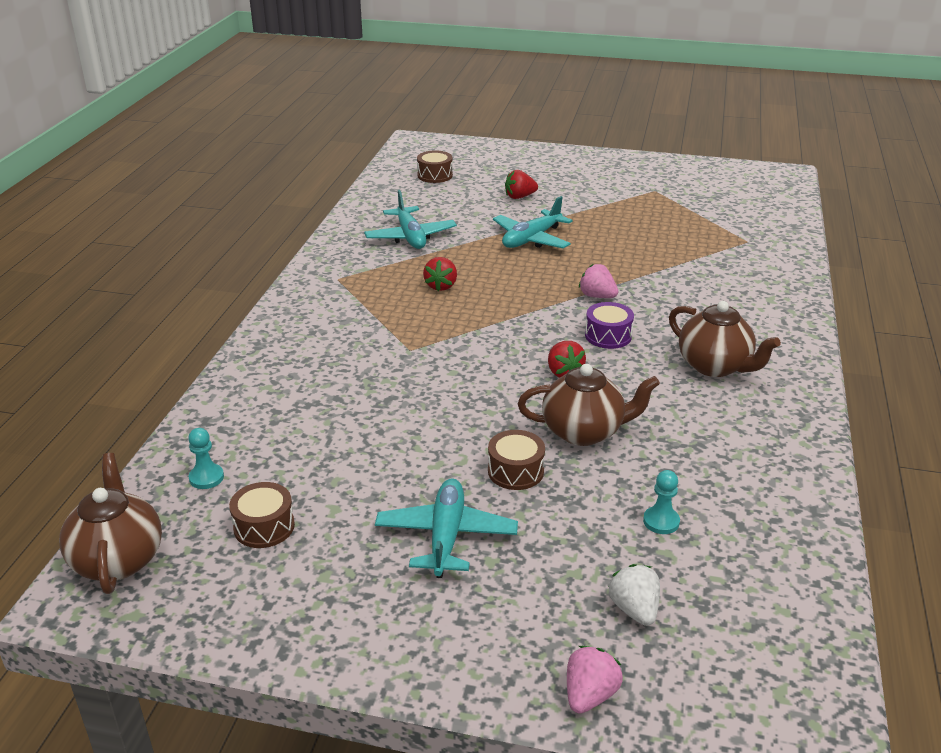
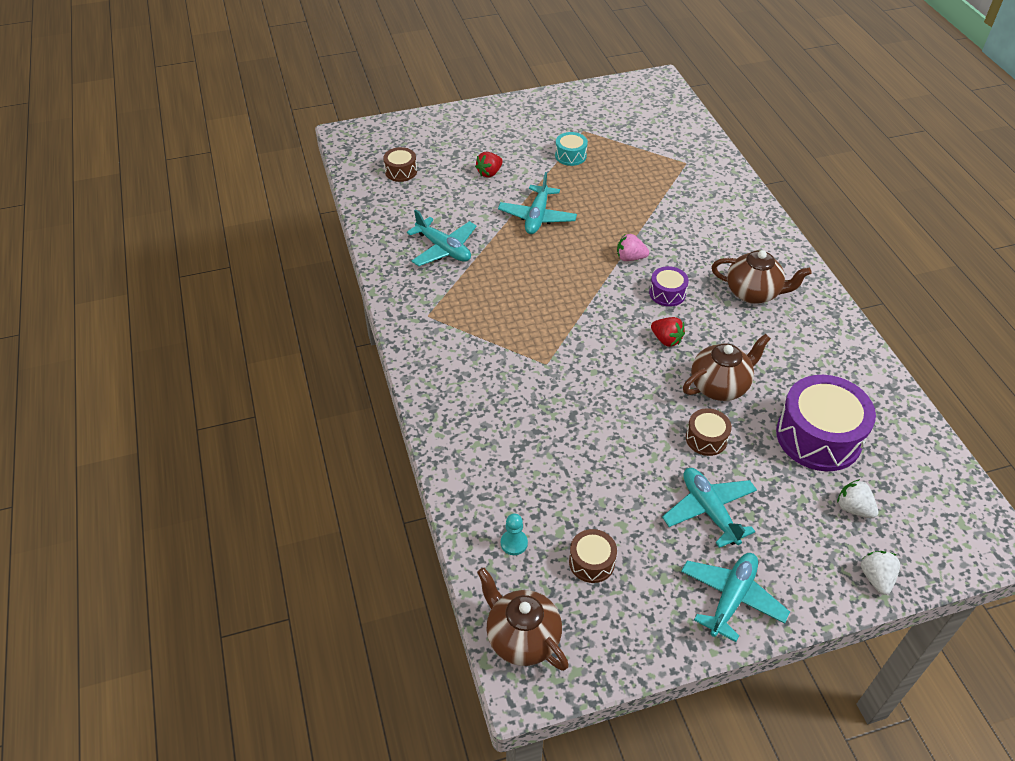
camera: 30 degrees left, 15 degrees up
red strawberry [423,257,457,291] -> none
pink strawberry [567,646,623,714] -> white strawberry [861,551,900,595]
turquoise pawn [643,470,680,534] -> purple drum [776,375,876,471]
none -> turquoise drum [555,132,588,166]
none -> turquoise plane [681,553,790,642]

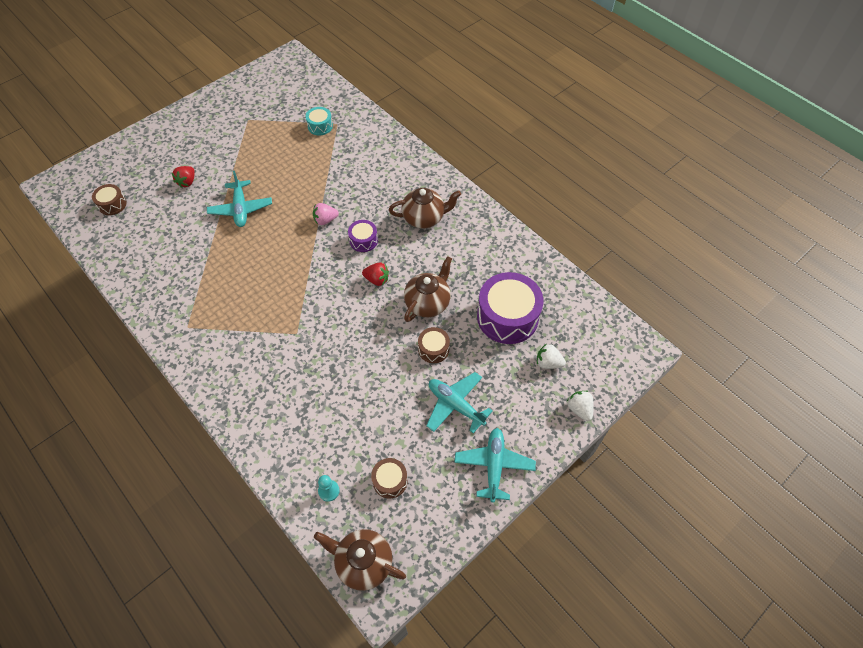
camera: 25 degrees left, 10 degrees up
turquoise plane [407,209,477,266] -> none
turquoise drum [555,132,588,166] -> turquoise drum moved to [305,107,333,135]

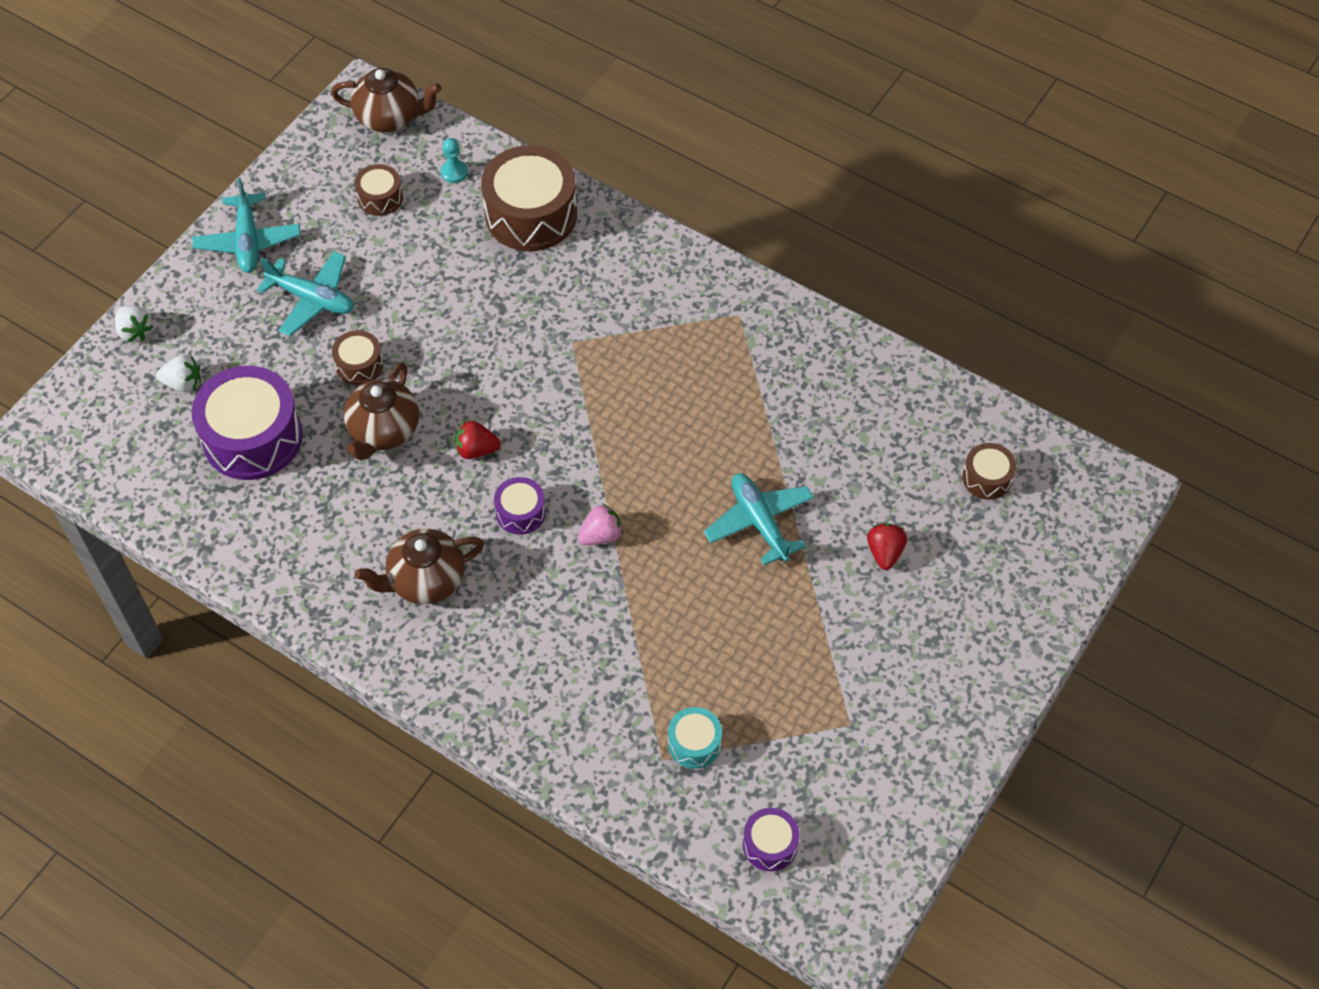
camera: 165 degrees right, 0 degrees up
none -> brown drum [481,145,577,251]
none -> purple drum [743,808,800,871]

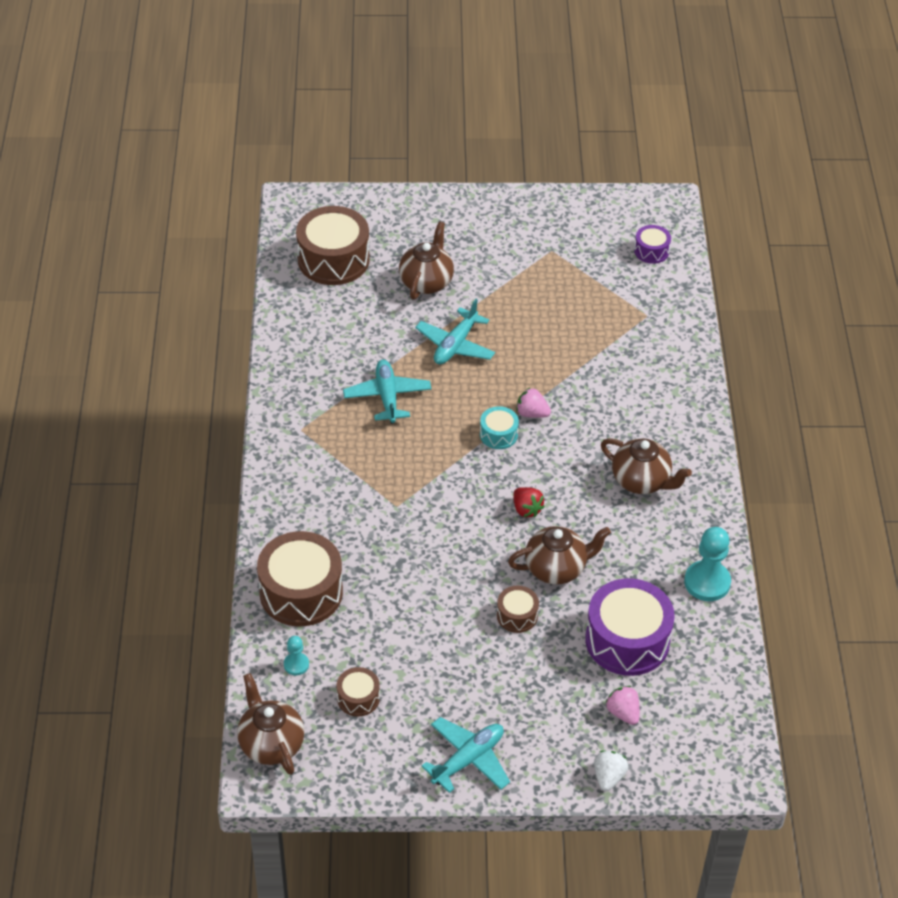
camera: 125 degrees left, 10 degrees down
white strawberry [156,354,201,392] -> pink strawberry [605,686,640,725]
turquoise plane [257,251,354,336] -> turquoise plane moved to [343,360,432,424]
purple drum [494,477,546,534] -> none
turquoise drum [668,707,722,769] -> turquoise drum moved to [480,406,519,449]
red strawberry [867,523,907,570] -> brown teapot [399,221,454,300]
brown drum [963,443,1016,500] -> brown drum [296,206,370,285], size x2.03
none -> turquoise pawn [684,527,731,601]

